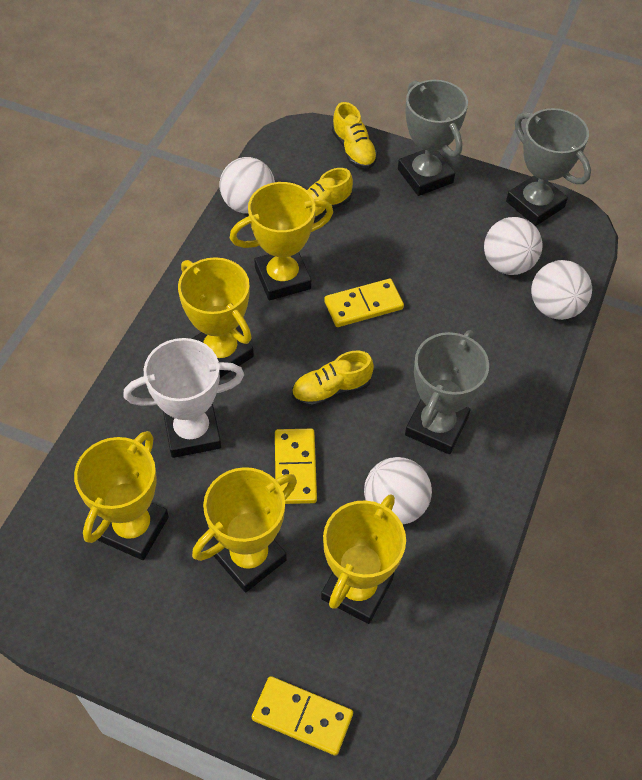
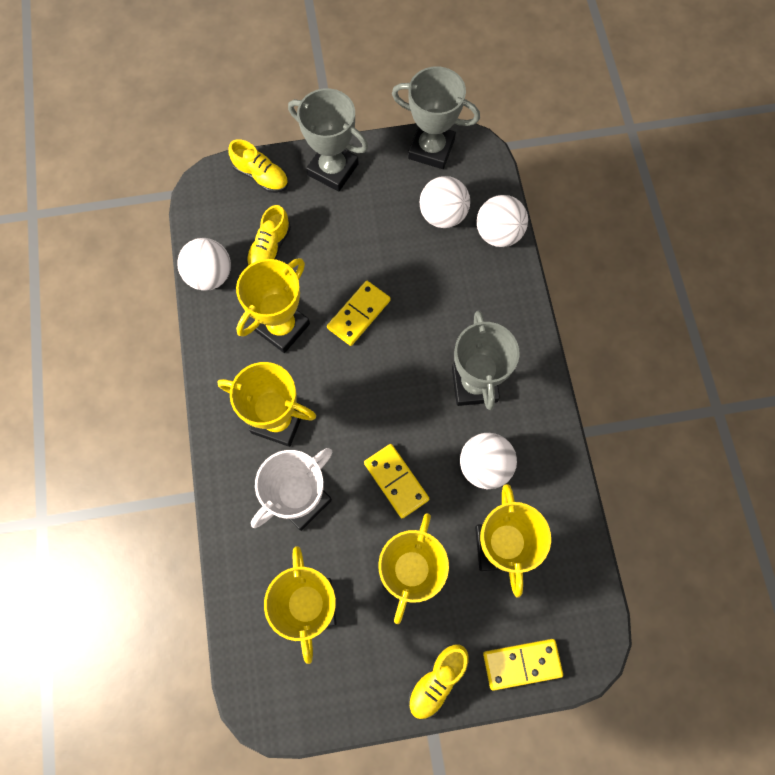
camera: 30 degrees left, 15 degrees up
yellow shoe [292,351,374,407] -> yellow shoe moved to [408,645,469,719]

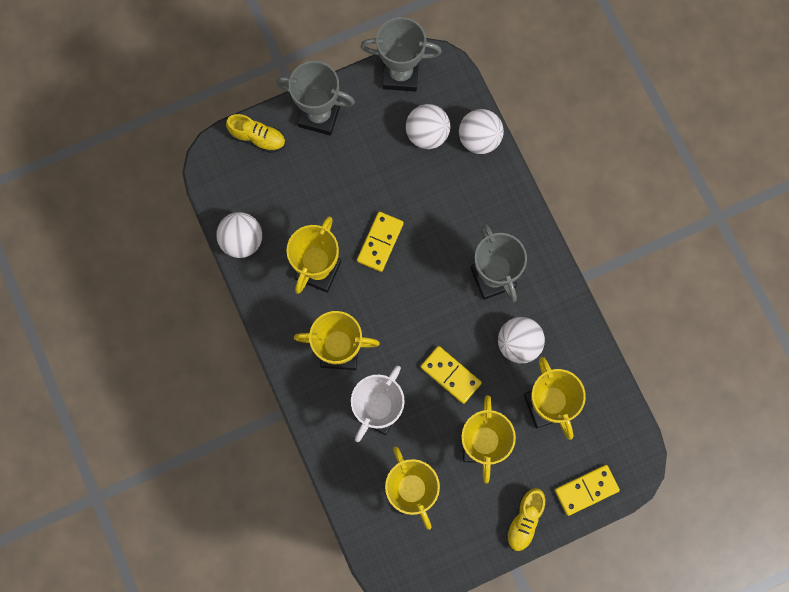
camera: 15 degrees left, 5 degrees up
yellow shoe [246,205,291,266] -> none

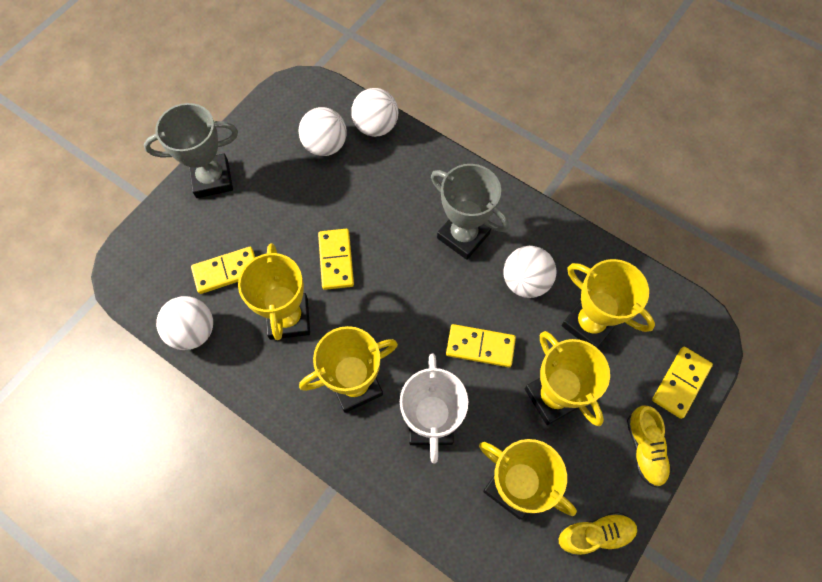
camera: 30 degrees left, 10 degrees down
yellow shoe [226,114,285,153] -> yellow shoe moved to [559,512,638,556]
grey trophy [361,17,442,92] -> none
none -> yellow domino [191,247,255,294]

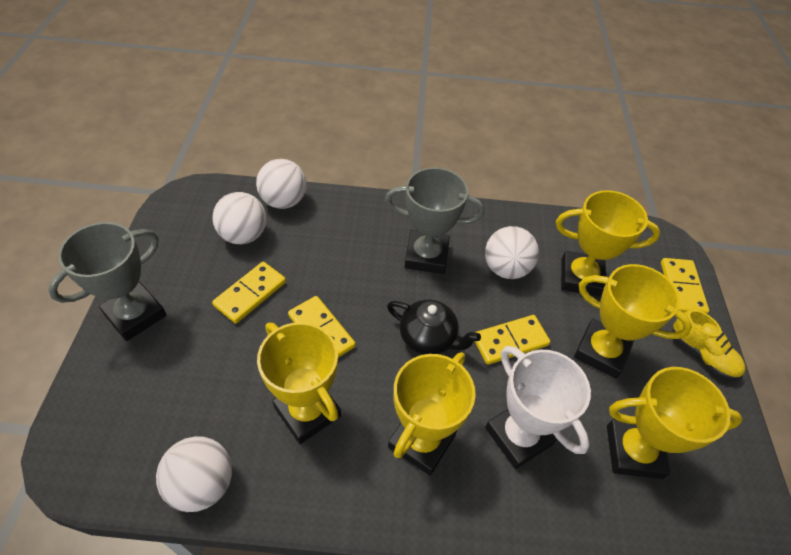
camera: 35 degrees left, 15 degrees down
yellow domino [191,247,255,294] -> yellow domino moved to [212,262,286,324]
yellow shoe [559,512,638,556] -> none
none -> black teapot [387,300,481,355]

